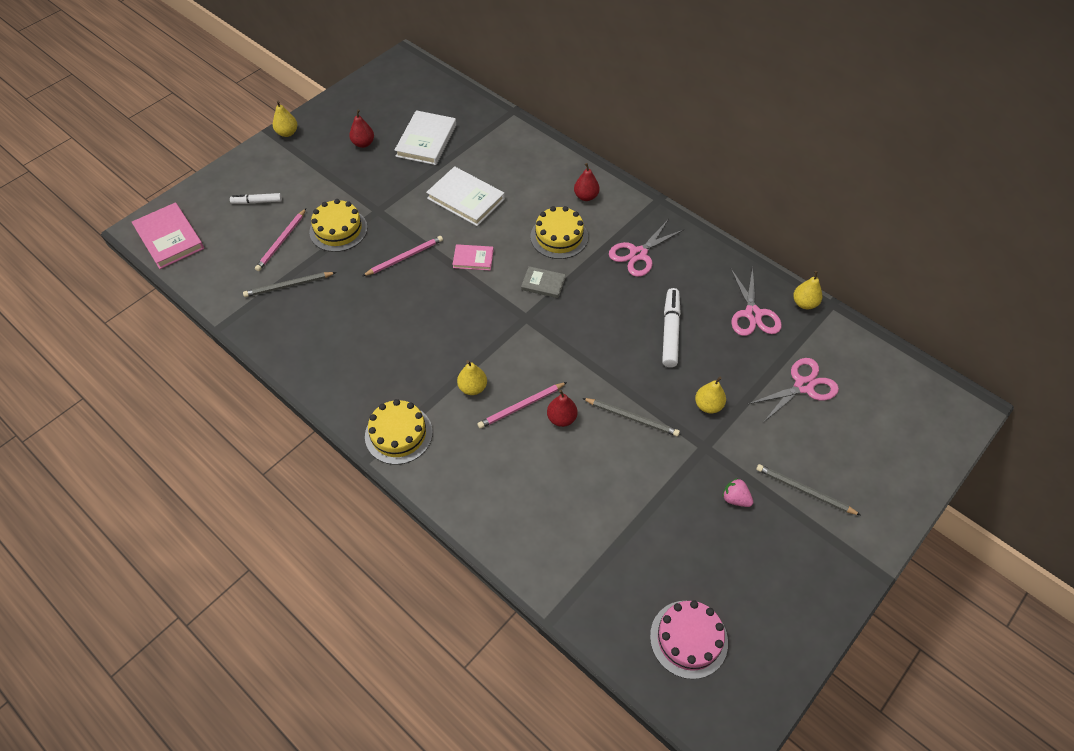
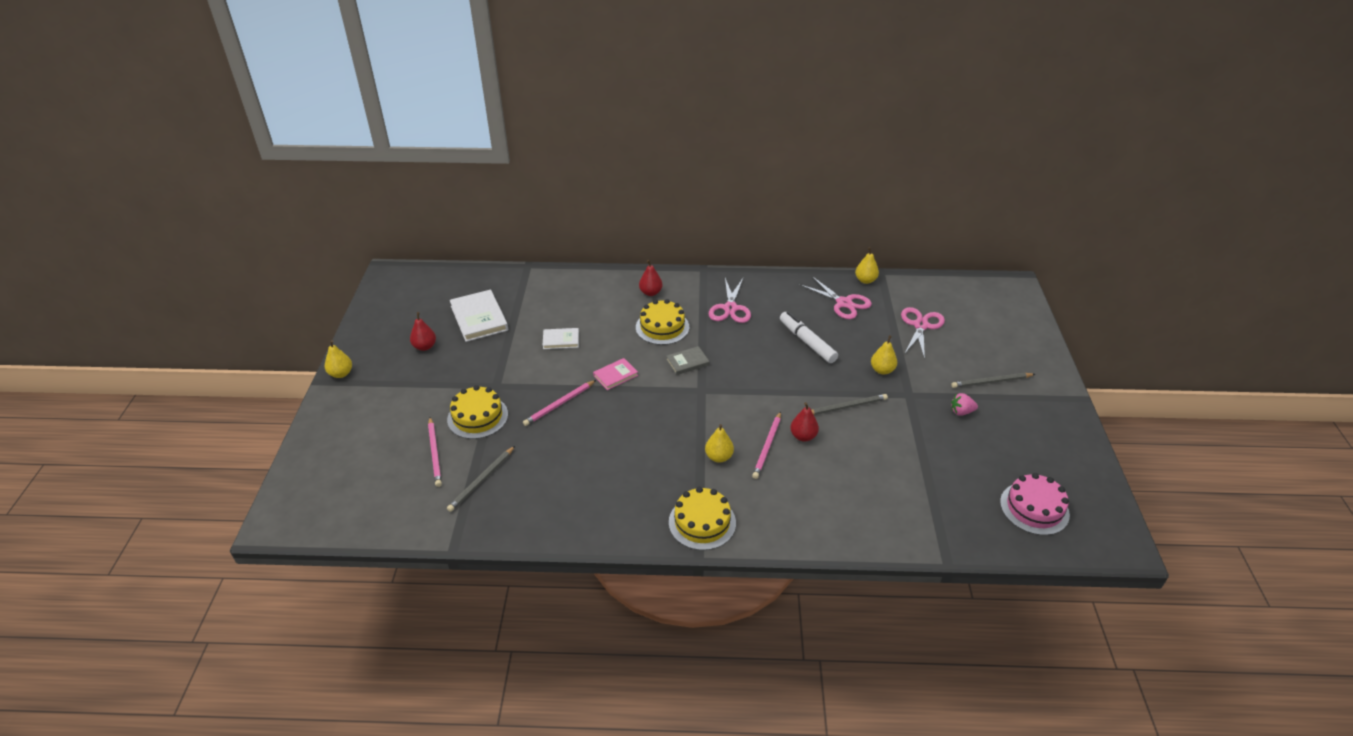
camera: 40 degrees left, 15 degrees down
pink book [132,203,204,269] -> none
white marker [230,193,282,204] -> none
pink pencil [363,236,443,276] -> pink pencil turned 150 degrees counterclockwise [523,380,596,426]
white book [426,166,505,226] -> white book [543,328,579,349], size x0.56

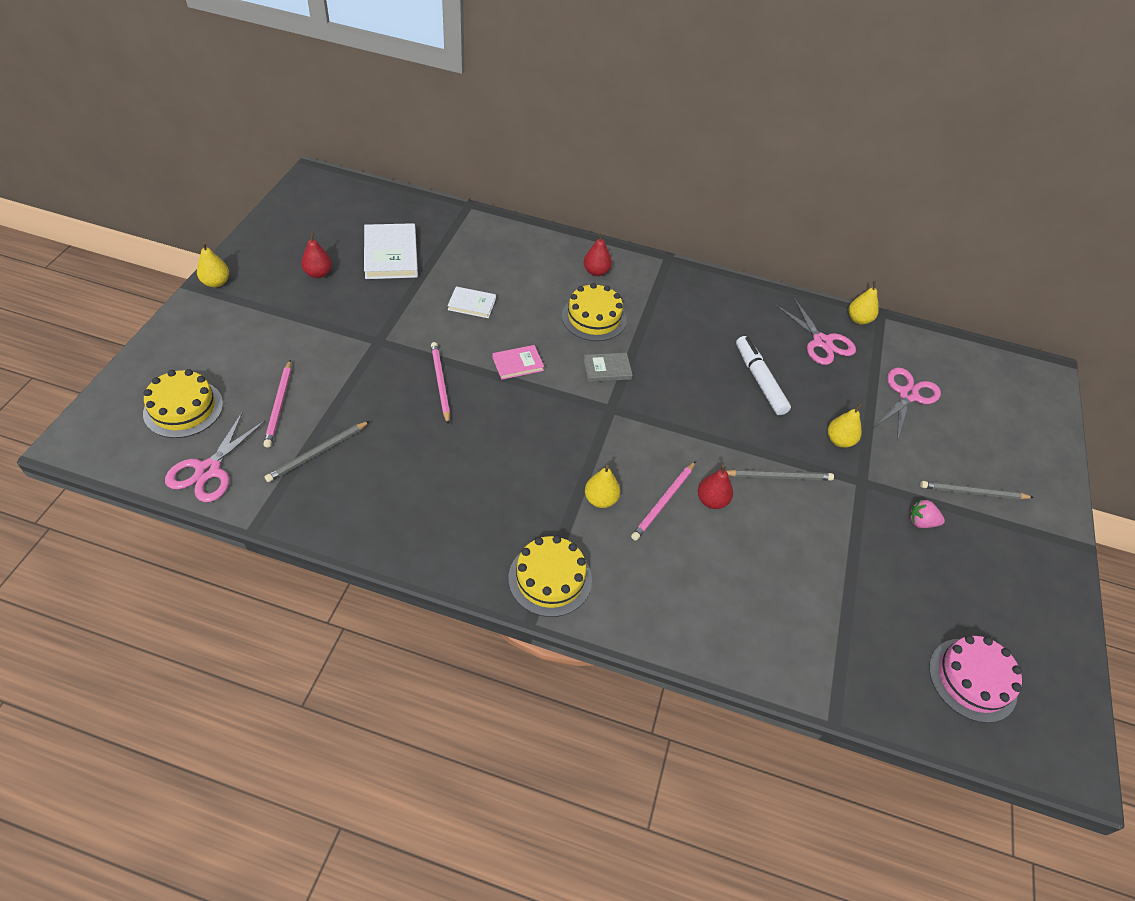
camera: 10 degrees right, 10 degrees up
yellow cake [447,385,508,439] -> yellow cake moved to [143,369,223,438]
pink pencil [523,380,596,426] -> pink pencil turned 105 degrees clockwise [431,342,450,425]
pink scissors [709,278,751,323] -> pink scissors moved to [165,412,266,502]

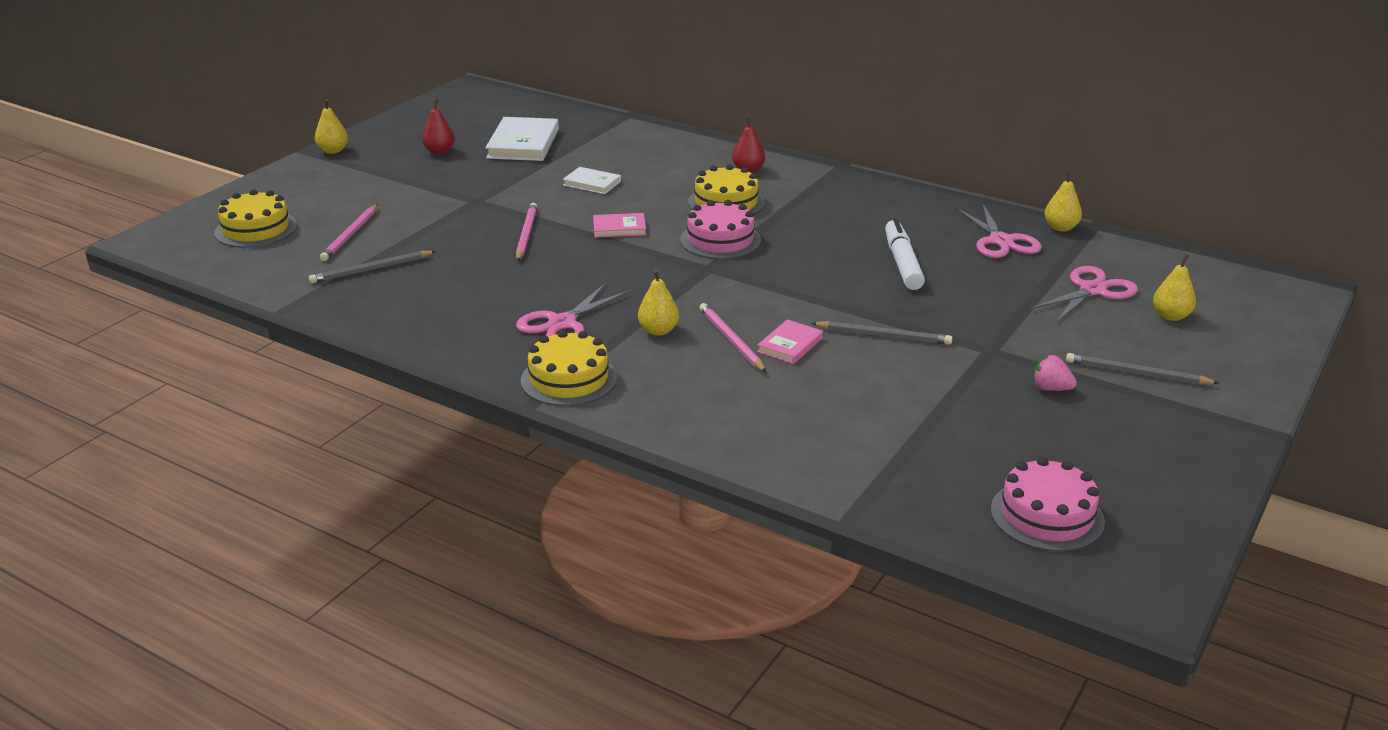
camera: 20 degrees right, 20 degrees down
pink scissors [165,412,266,502] -> pink scissors moved to [516,283,630,337]
grey book [584,353,633,382] -> pink cake [680,200,761,259]
pink pencil [631,461,696,541] -> pink pencil turned 105 degrees clockwise [699,303,767,373]
red pear [698,465,733,509] -> pink book [757,319,823,364]
yellow pear [828,403,863,448] -> yellow pear moved to [1153,254,1196,321]

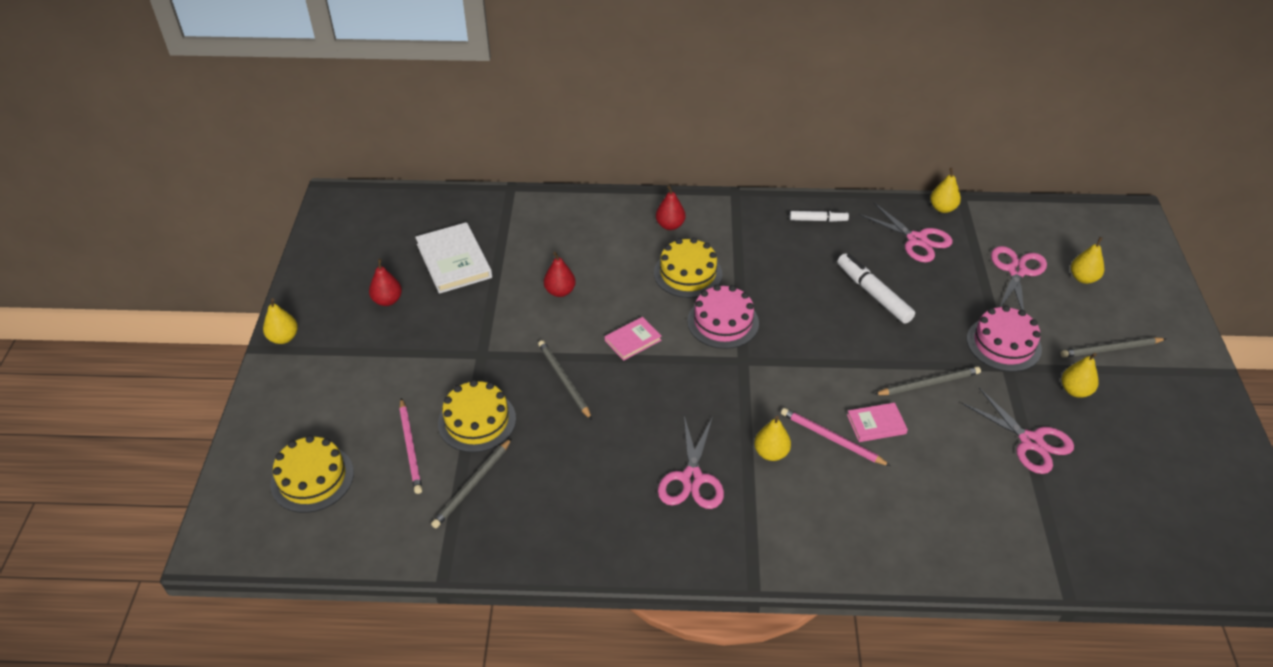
camera: 30 degrees left, 15 degrees up
pink pencil [516,203,537,261] -> grey pencil [538,340,592,420]
yellow cake [521,330,617,406] -> yellow cake moved to [438,380,516,453]
white book [563,167,621,194] -> red pear [544,252,576,297]
pink book [757,319,823,364] -> pink book turned 75 degrees clockwise [847,403,908,442]
pink cake [991,457,1105,552] -> pink cake moved to [967,305,1042,372]
pink strawberry [1034,355,1077,391] -> yellow pear [1062,353,1099,398]
none -> white marker [790,211,849,222]
none -> pink scissors [961,388,1074,474]

